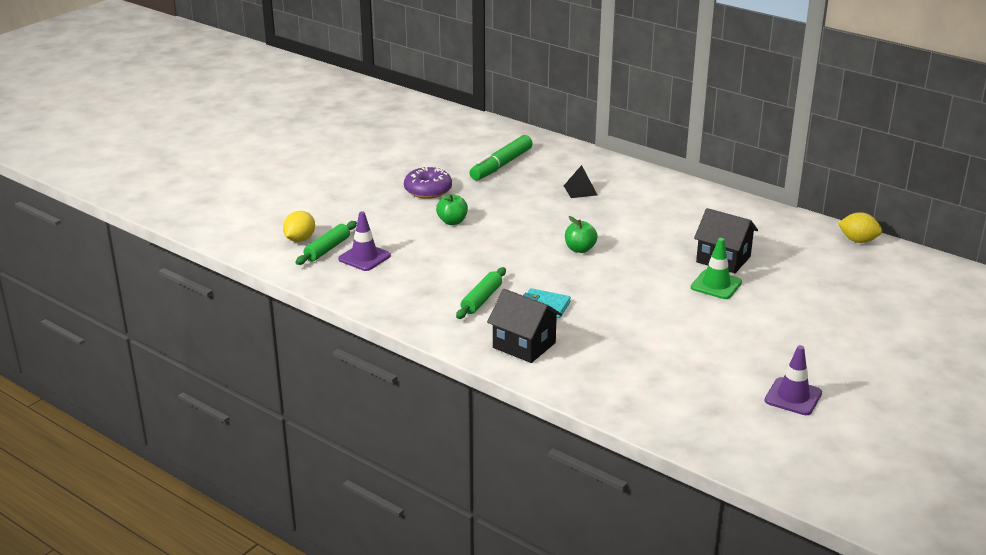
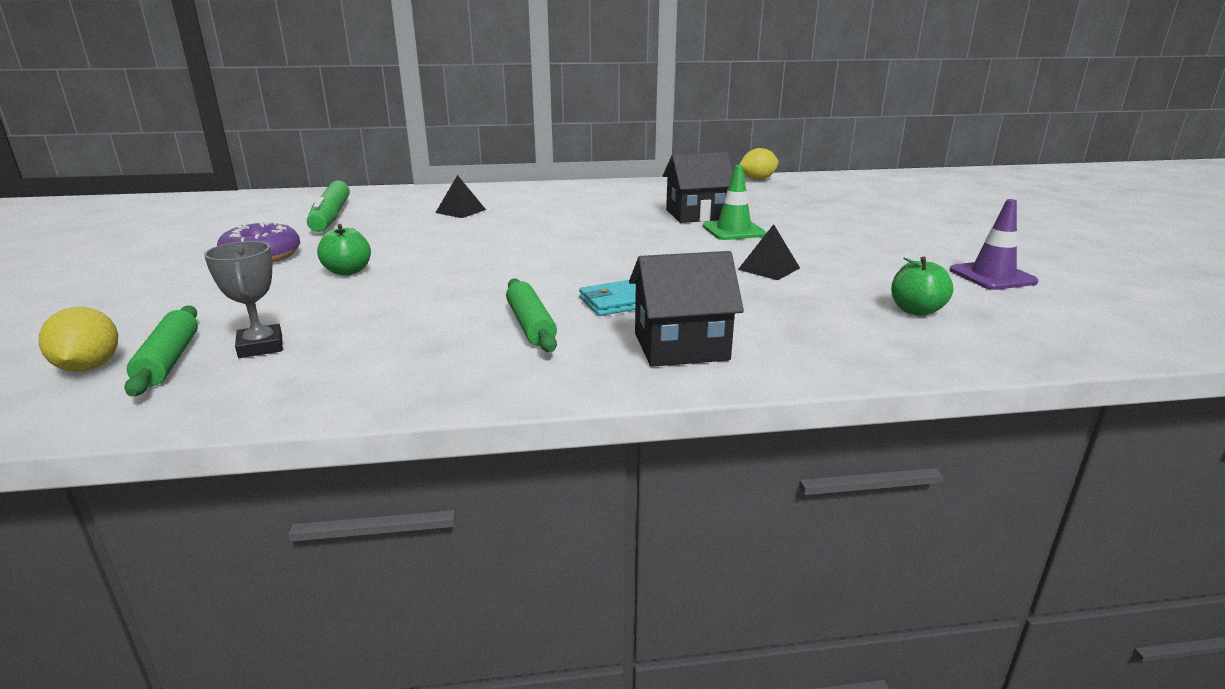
camera: 45 degrees left, 5 degrees down
purple traffic cone [338,212,391,271] -> grey trophy [204,241,283,358]
green apple [565,216,598,253] -> green apple moved to [891,257,954,316]
none -> black pyramid [738,224,800,280]

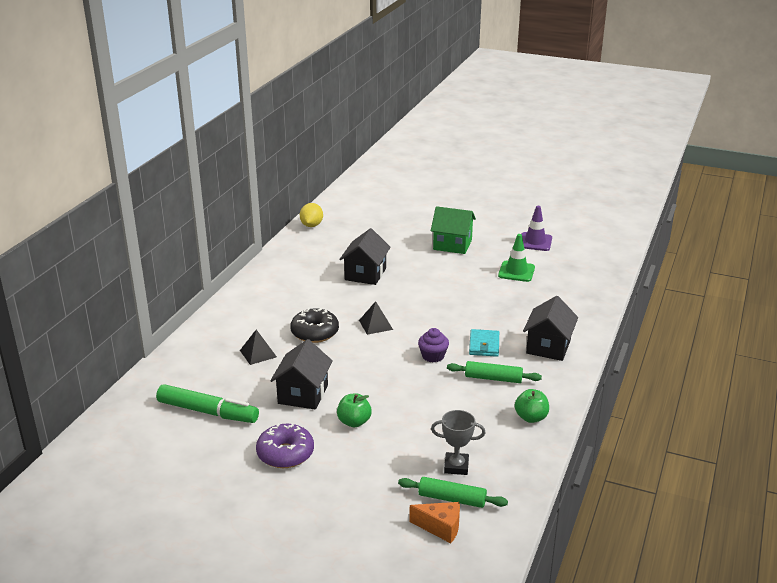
camera: 60 degrees left, 5 degrees up
yellow lemon [39,307,118,372] -> orange cheese [409,502,460,543]
green traffic cone [703,165,766,240] -> green traffic cone moved to [498,234,535,282]
black pyramid [738,224,800,280] -> black pyramid moved to [359,301,393,335]
green apple [891,257,954,316] -> green apple moved to [515,389,549,423]
none -> black house [270,339,332,410]
none -> black donut [290,308,339,343]
none -> purple cupcake [418,328,449,363]
none -> green house [431,206,476,254]

